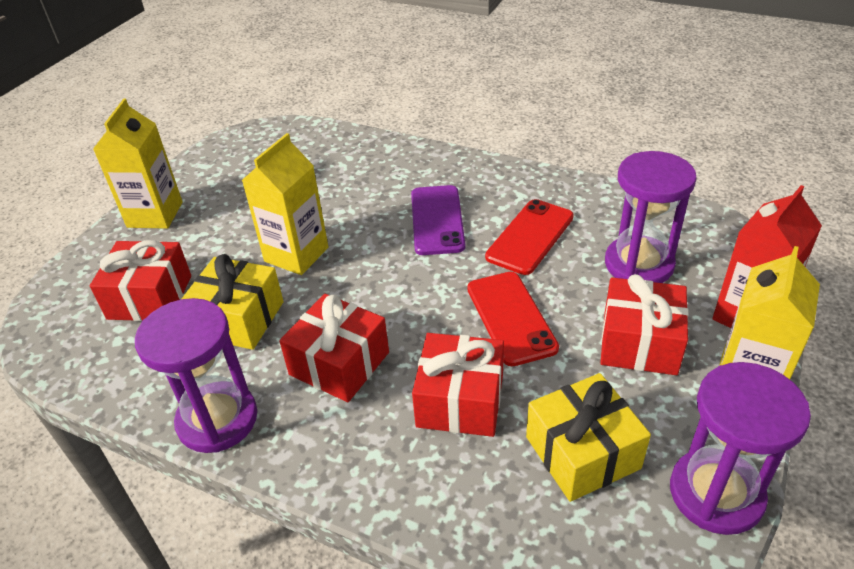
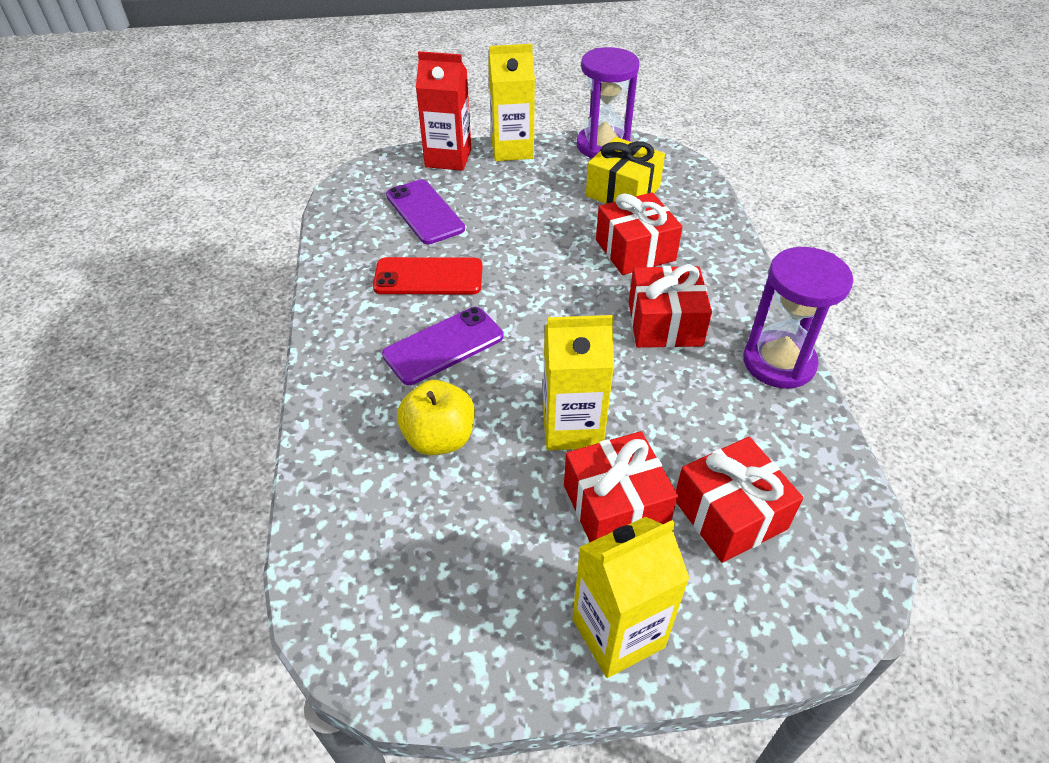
camera: 125 degrees left, 5 degrees up
yellow gift [182,254,284,350] -> none
red phone [467,272,559,366] -> none
red gift [600,274,689,375] -> red gift moved to [564,431,678,542]
purple hourglass [605,151,697,283] -> purple phone [386,179,465,244]
none -> yellow apple [397,380,475,455]

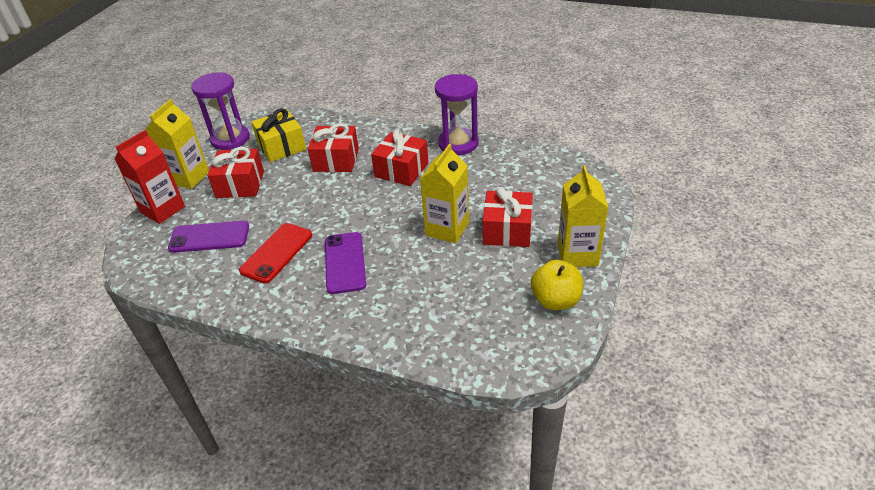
camera: 60 degrees left, 5 degrees down
yellow apple [397,380,475,455] -> yellow apple moved to [531,260,583,310]
red gift [676,437,804,563] -> red gift moved to [207,147,264,198]

